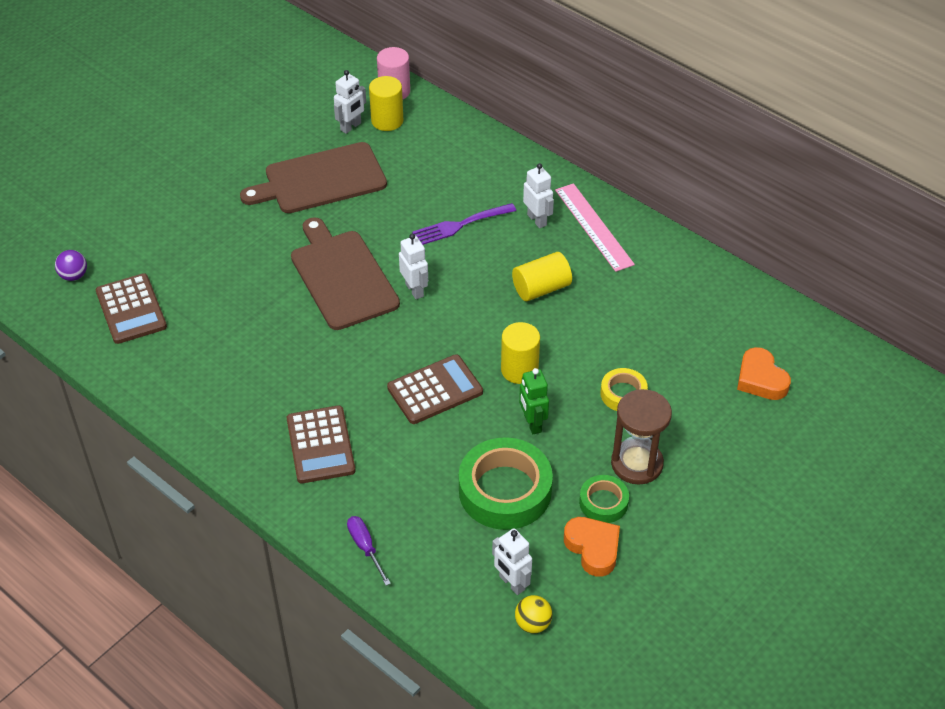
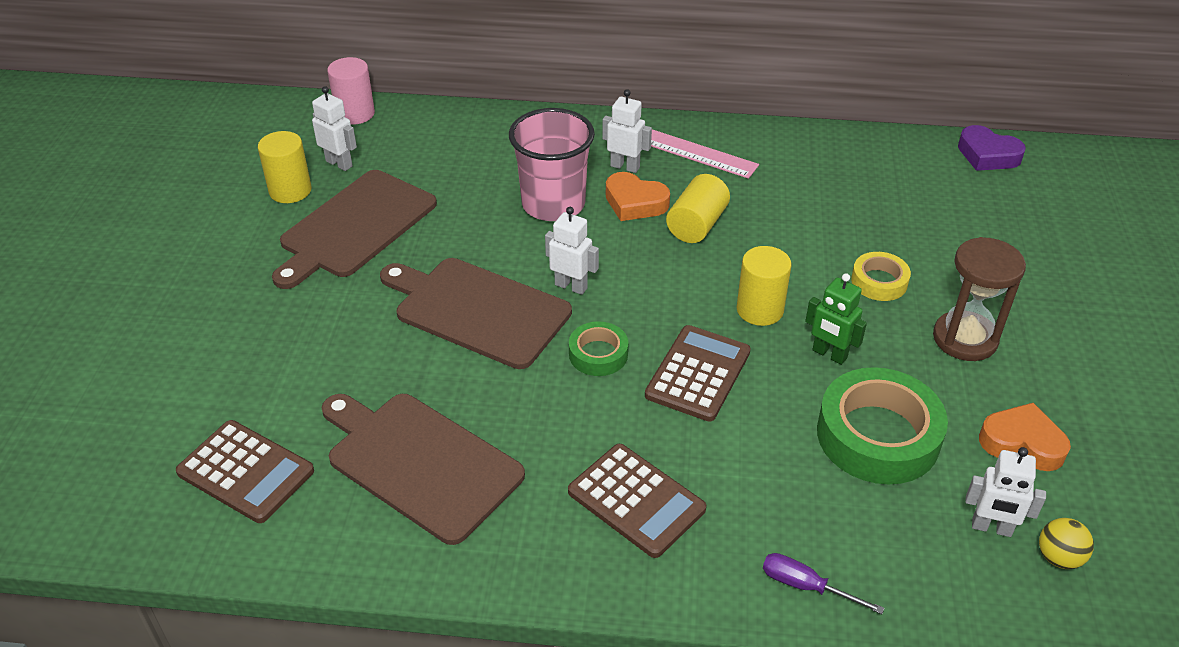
camera: 35 degrees left, 5 degrees down
purple ball [55,250,87,281] -> none
white robot [334,70,366,134] -> white robot turned 60 degrees counterclockwise [312,86,357,171]
yellow cylinder [369,76,403,131] -> yellow cylinder moved to [258,131,311,203]
purple fork [412,203,516,245] -> pink cup [509,108,595,221]
green tape [579,475,629,523] -> green tape moved to [569,321,628,376]
orange heart [737,347,791,400] -> orange heart moved to [606,172,670,221]
none -> brown cutting board [321,394,525,545]
none -> purple heart [958,125,1026,171]

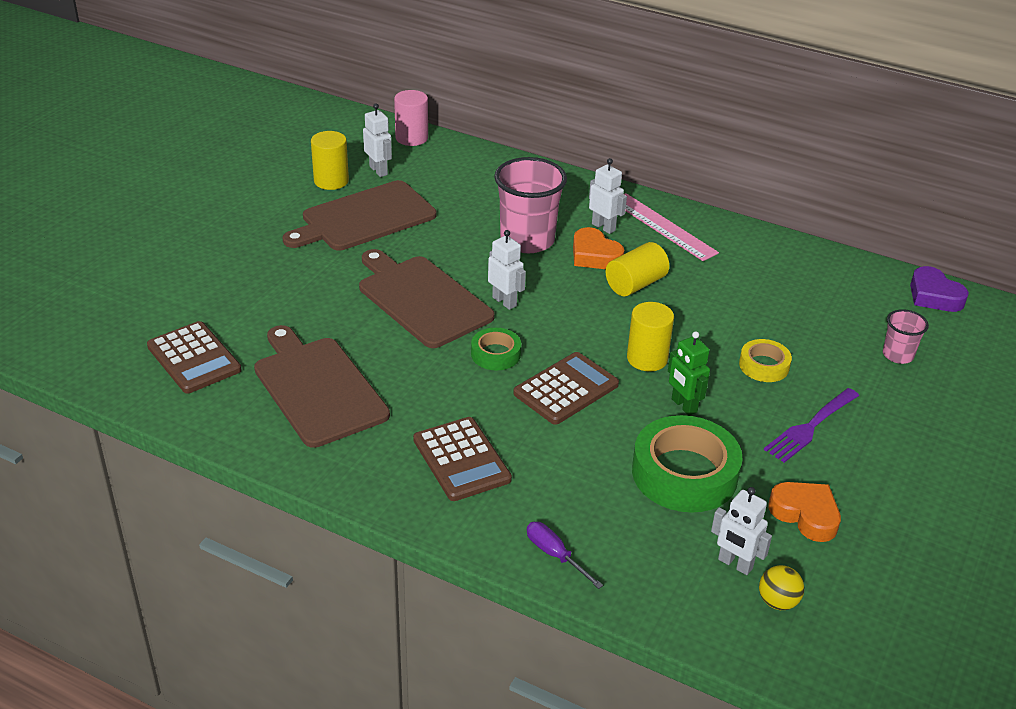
camera: 20 degrees right, 5 degrees down
brown hourglass [933,237,1026,361] -> purple fork [764,388,859,463]
none -> pink cup [883,309,929,364]

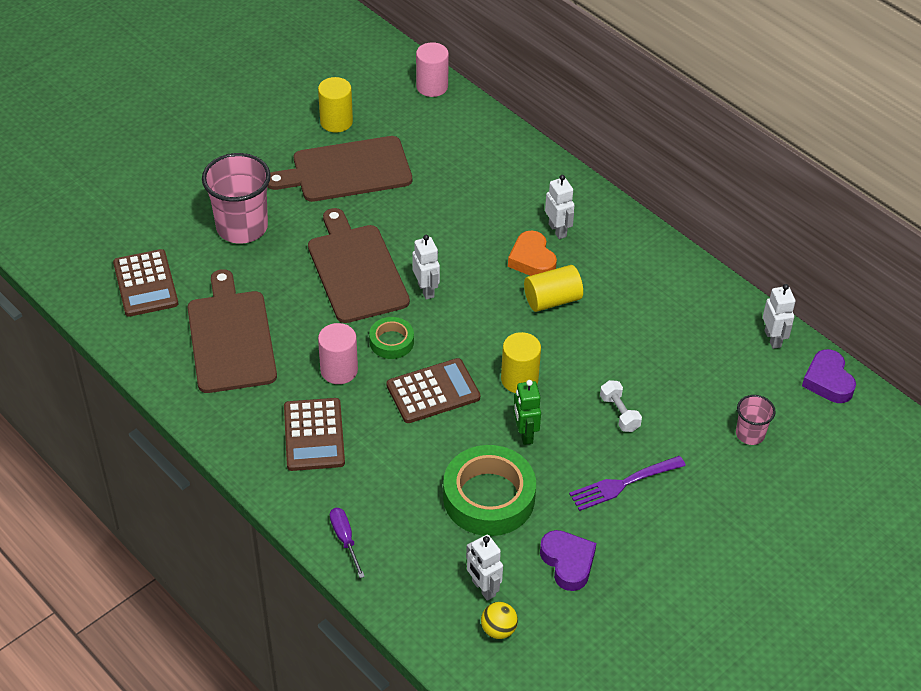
camera: 20 degrees right, 10 degrees up
white robot [363,104,392,177] -> white robot moved to [763,284,796,349]
pink cup [494,157,567,253] -> pink cup moved to [202,153,271,244]
pink ruler [624,193,719,261] -> none
yellow tape [739,339,792,382] -> white dumbbell [600,380,642,432]
orange heart [768,482,841,542] -> purple heart [540,530,596,591]
none -> pink cylinder [318,323,358,384]

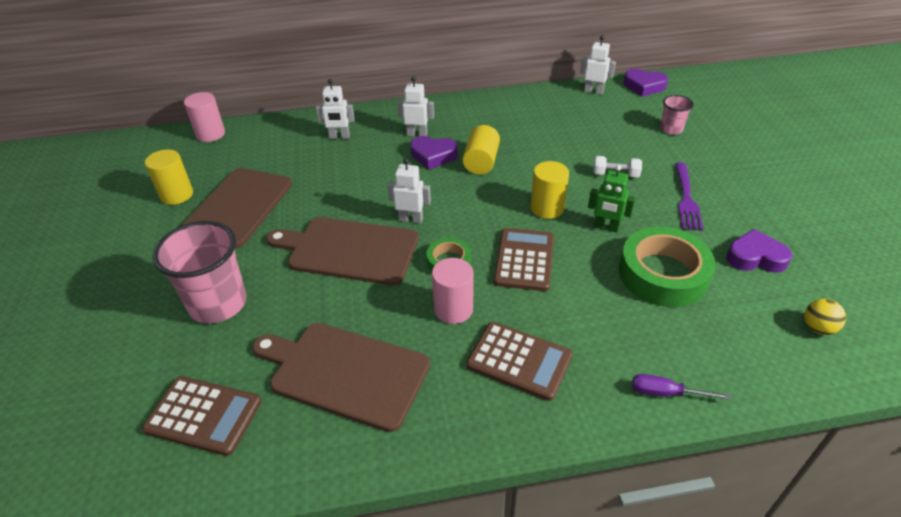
camera: 55 degrees left, 5 degrees down
white robot [466,535,503,601] -> white robot moved to [316,79,355,139]
orange heart [508,230,557,276] -> purple heart [410,136,458,170]

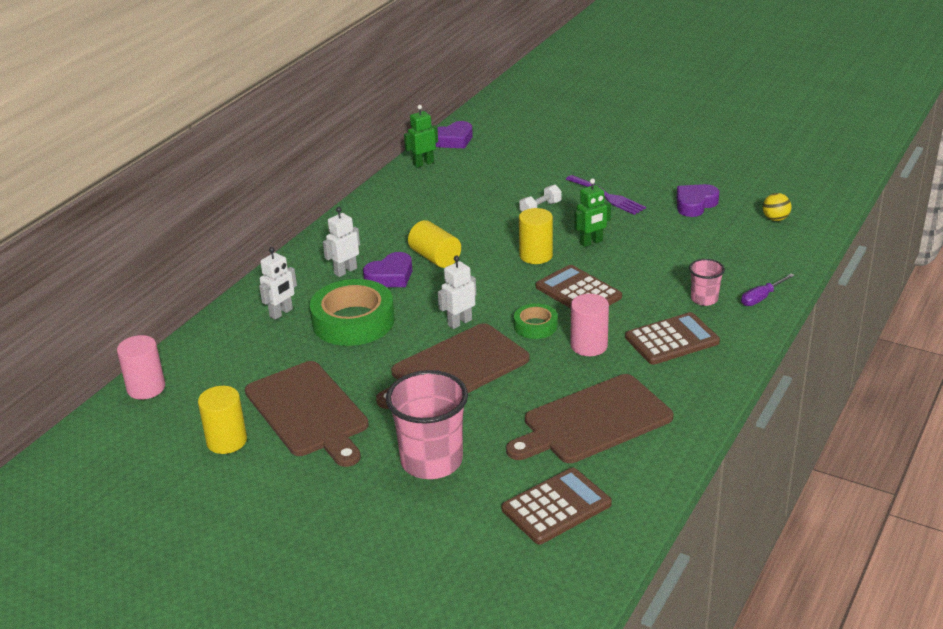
camera: 50 degrees left, 10 degrees down
white robot [580,35,616,95] -> green robot [404,105,438,168]
green tape [619,227,716,307] -> green tape moved to [310,279,395,346]
pink cup [660,95,694,135] -> pink cup moved to [689,259,725,306]

